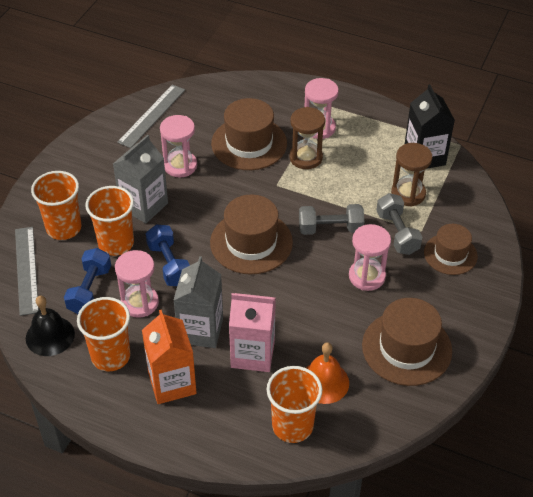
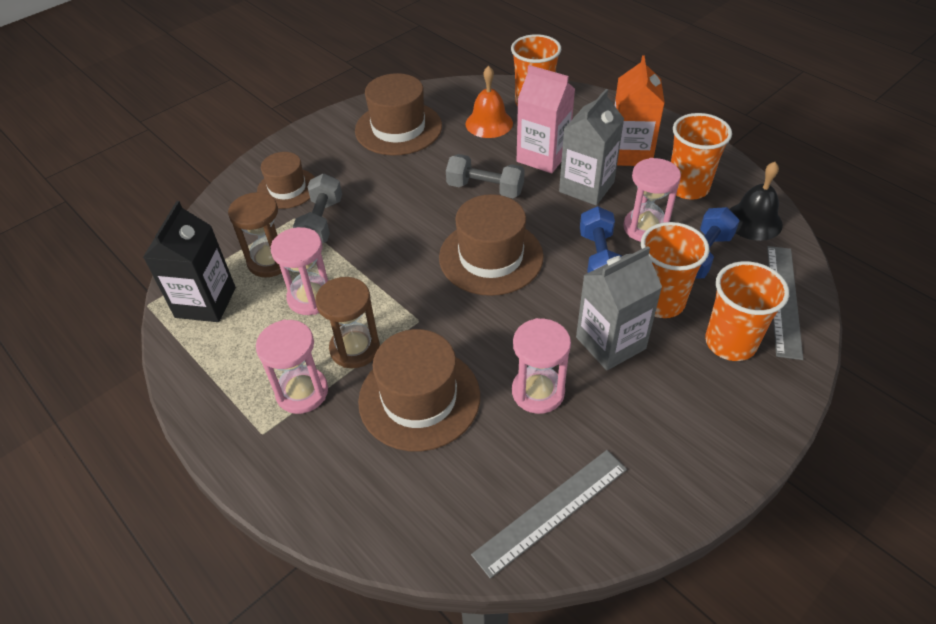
camera: 155 degrees left, 0 degrees up
grey dumbbell [299,204,364,235] -> grey dumbbell moved to [446,154,525,198]
pink hourglass [349,224,391,291] -> pink hourglass moved to [271,227,328,315]

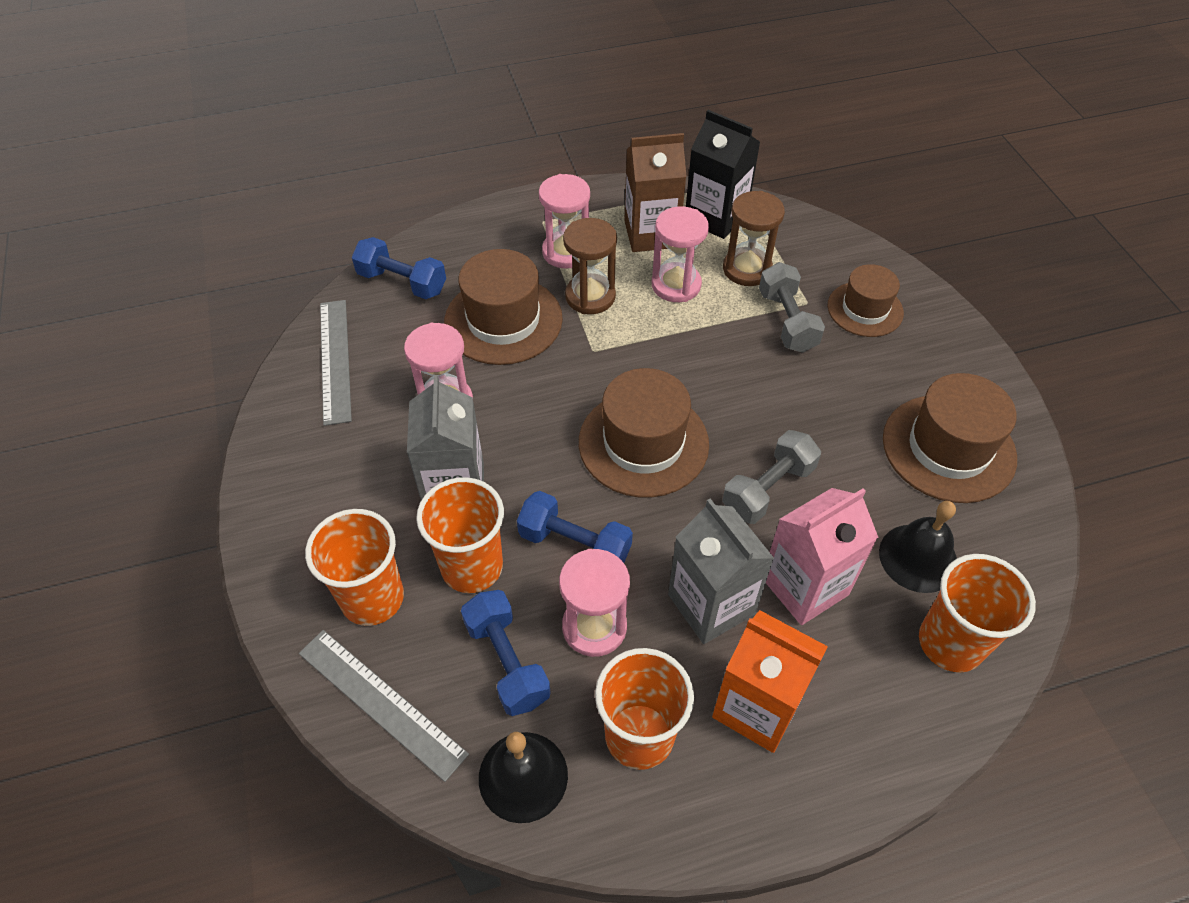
camera: 115 degrees right, 5 degrees up
grey dumbbell [293,173,342,243] -> grey dumbbell turned 45 degrees clockwise [759,262,825,353]
orange bell [465,66,513,138] -> black bell [879,501,957,593]
none -> blue dumbbell [352,237,446,299]
none -> brown carton [624,133,687,252]

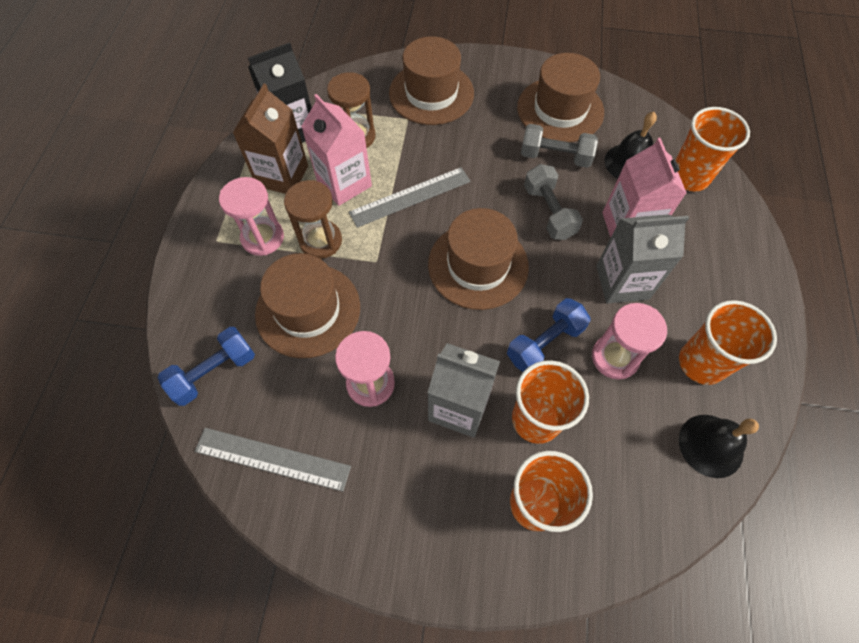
camera: 65 degrees left, 10 degrees up
grey ruler [299,630,469,782] -> grey ruler moved to [349,167,471,228]
blue dumbbell [461,590,551,716] -> none
pink hourglass [652,206,709,302] -> pink carton [301,94,372,206]
orange carton [712,610,828,753] -> none
grey dumbbell [759,262,825,353] -> grey dumbbell moved to [521,124,598,168]
brown hat [828,264,904,337] -> brown hat [389,36,474,125], size x1.56

